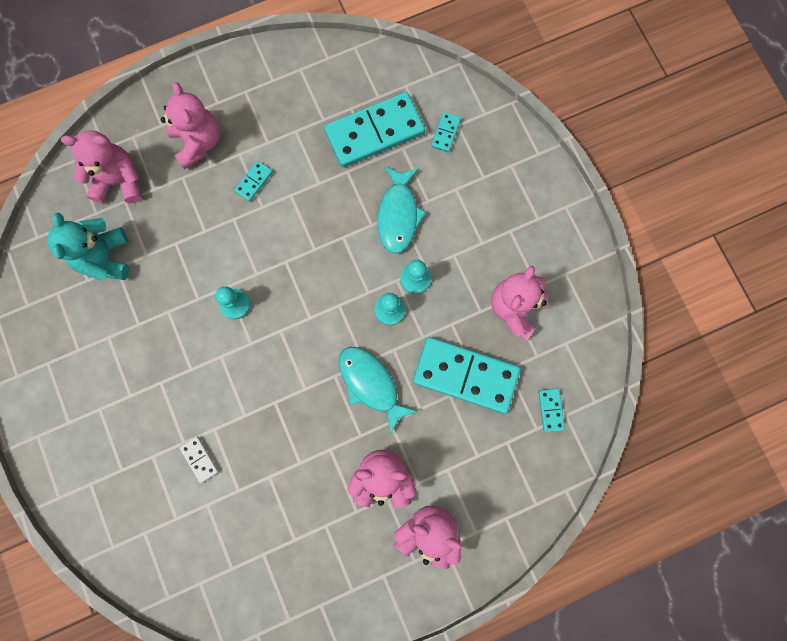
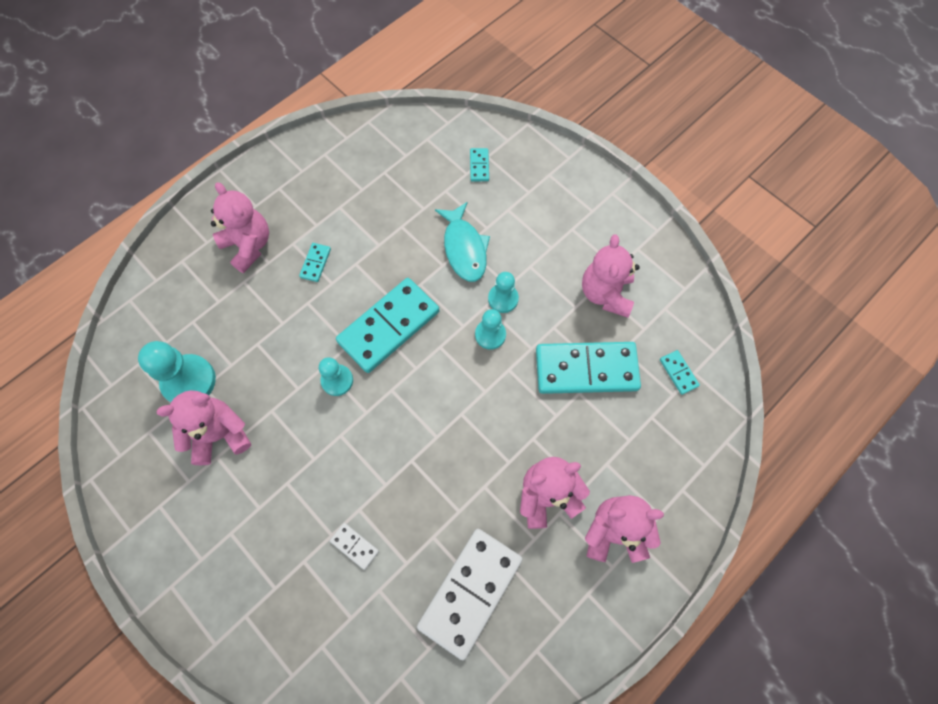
camera: 20 degrees left, 10 degrees down
turquoise teddy bear [47,212,129,281] -> turquoise pawn [138,341,216,402]
pink teddy bear [61,130,141,203] -> pink teddy bear moved to [156,390,251,465]
turquoise domino [324,92,425,167] -> turquoise domino moved to [336,278,439,373]
turquoise fish [339,347,418,434] -> none
none -> white domino [417,529,523,660]

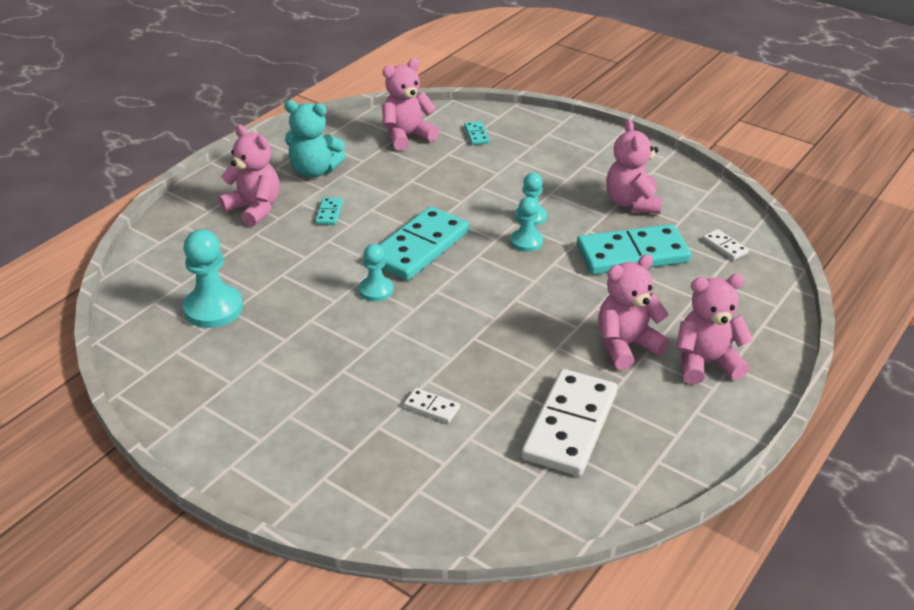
camera: 10 degrees left, 30 degrees down
pink teddy bear [156,390,251,465] -> pink teddy bear moved to [382,58,439,151]
turquoise fish [435,202,490,282] -> none
turquoise domino [660,350,700,395] -> white domino [703,229,749,260]
none -> turquoise teddy bear [284,100,346,178]

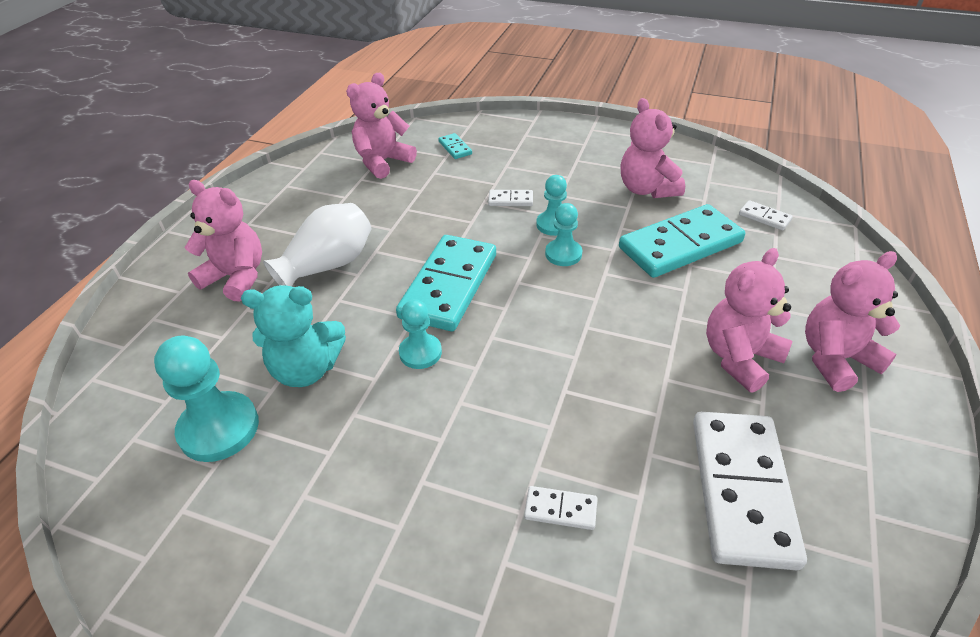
camera: 15 degrees left, 5 degrees up
turquoise teddy bear [284,100,346,178] -> turquoise teddy bear moved to [241,285,346,387]
turquoise domino [315,197,343,225] -> white vase [263,203,371,287]
none -> white domino [488,190,533,206]

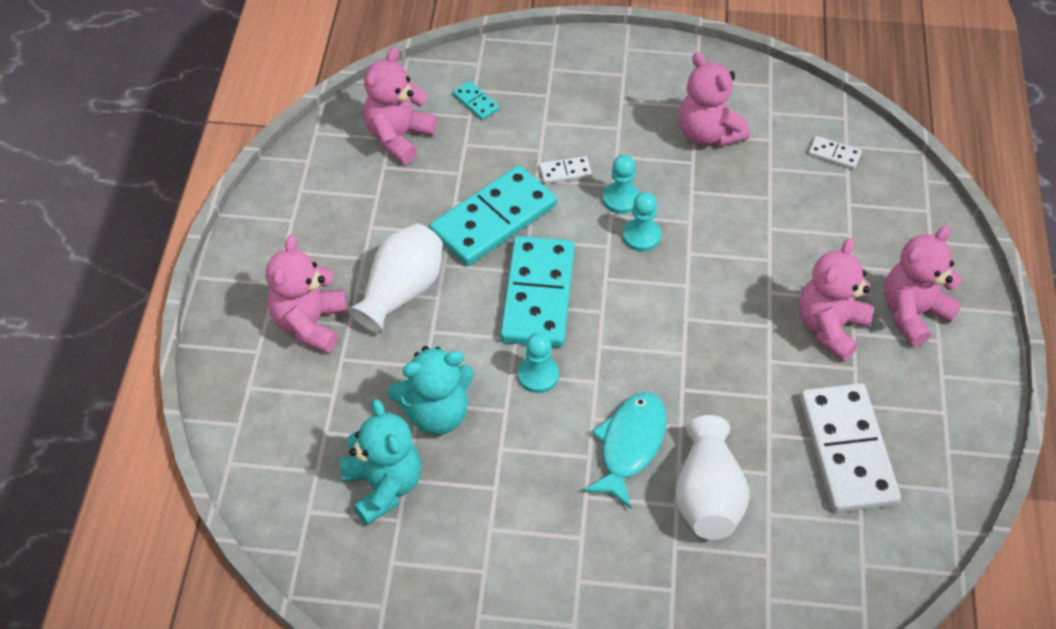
camera: 15 degrees left, 10 degrees up
turquoise pawn [154,336,259,462] -> turquoise teddy bear [341,399,421,525]
pink teddy bear [184,180,262,302] -> pink teddy bear turned 90 degrees counterclockwise [266,235,347,353]
white domino [524,486,597,530] -> white vase [675,415,750,540]
turquoise domino [619,204,745,278] -> turquoise domino moved to [430,165,557,266]
none -> turquoise fish [583,392,667,509]

